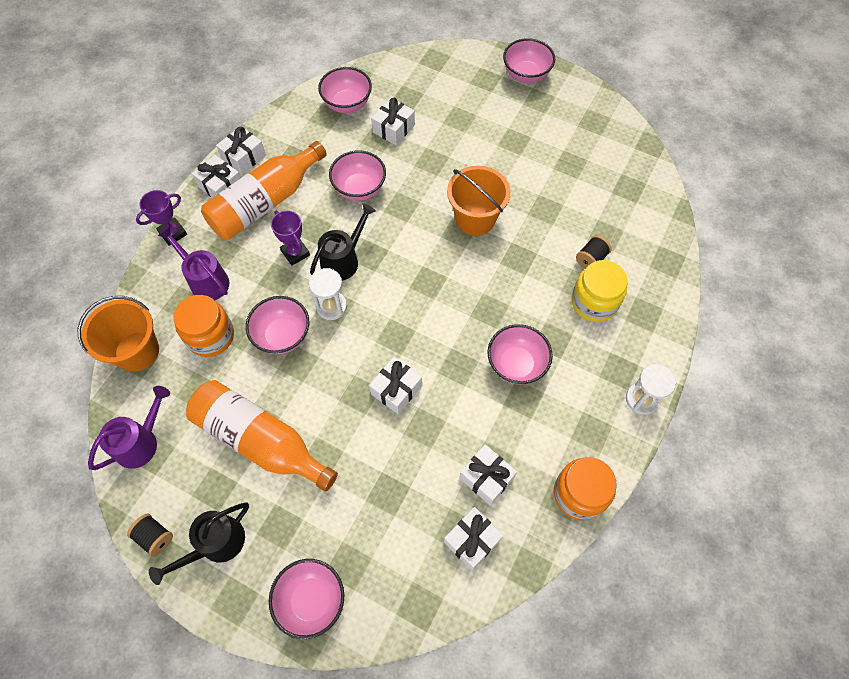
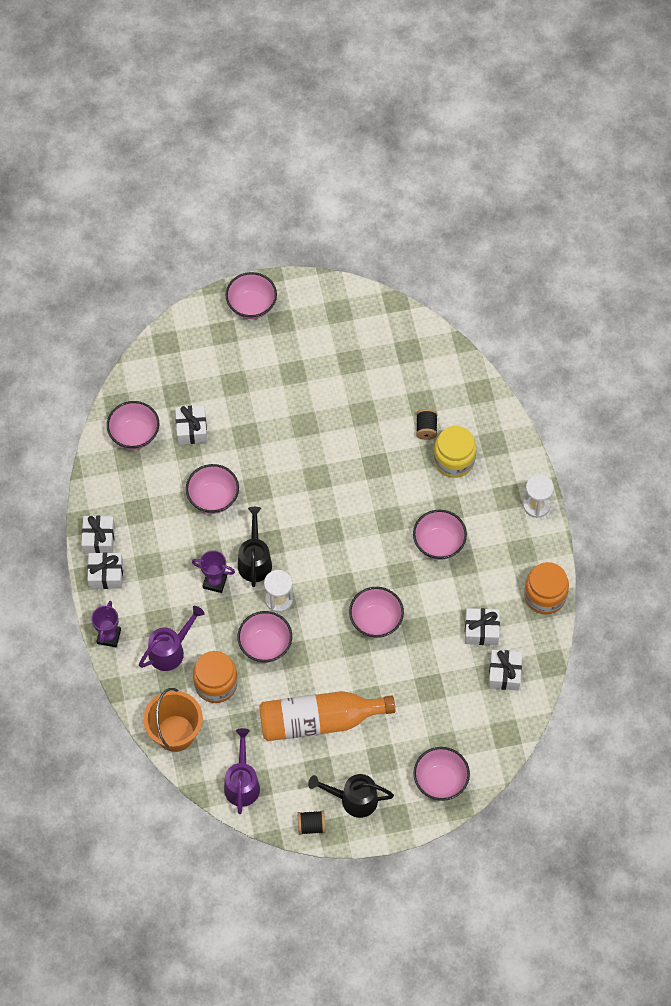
camera: 40 degrees left, 0 degrees up
black watering can [149,502,249,585] -> black watering can turned 90 degrees clockwise [308,774,394,818]
purple watering can [158,226,230,300] -> purple watering can turned 135 degrees clockwise [139,606,204,671]
orange bottle [201,141,327,240] -> none
white gift [369,357,422,414] -> pink bowl [349,587,404,638]
orange bucket [447,166,511,236] -> none

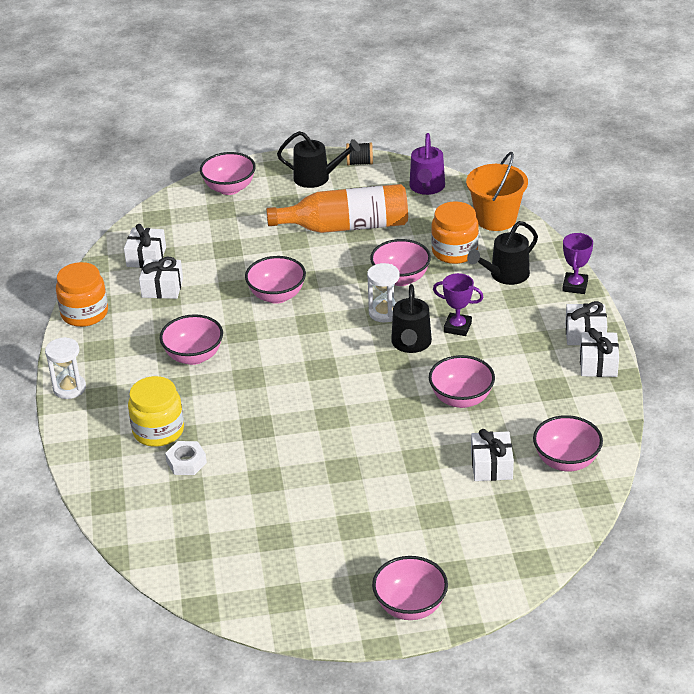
camera: 175 degrees left, 25 degrees down
purple watering can [139,606,204,671] -> black watering can [467,221,538,285]
black spool [416,409,437,440] -> white nut [165,441,207,475]

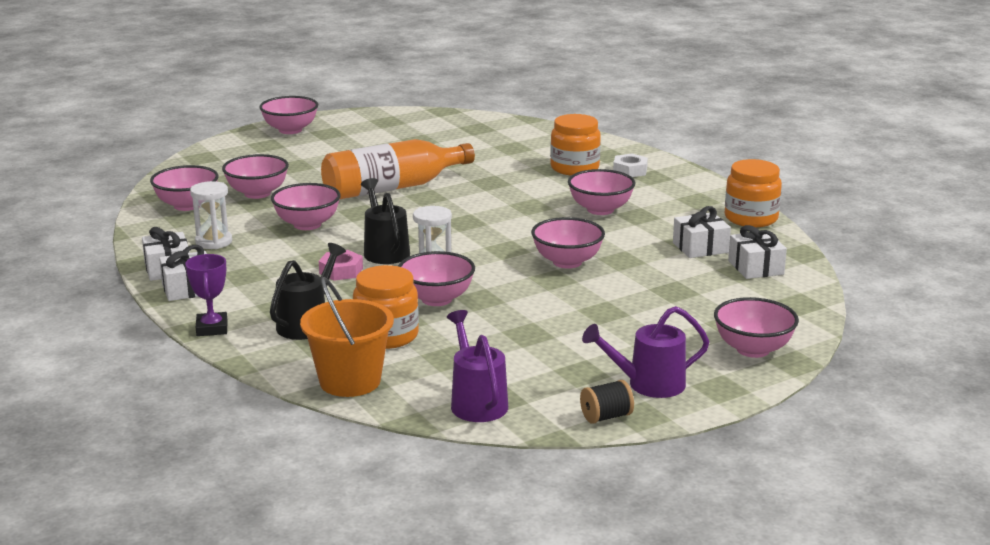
camera: 155 degrees right, 15 degrees down
white hourglass [45,337,86,399] -> white hourglass moved to [190,181,232,249]
yellow jar [128,376,184,447] -> orange jar [550,114,601,175]
white nut [165,441,207,475] -> white nut moved to [613,154,648,177]
orange bottle [266,184,408,233] -> orange bottle moved to [321,139,475,200]
black watering can [277,131,360,188] -> purple watering can [582,306,709,398]
purple trophy [433,273,483,336] -> pink nut [319,250,363,281]
white gift [471,429,514,481] -> pink bowl [222,154,289,199]

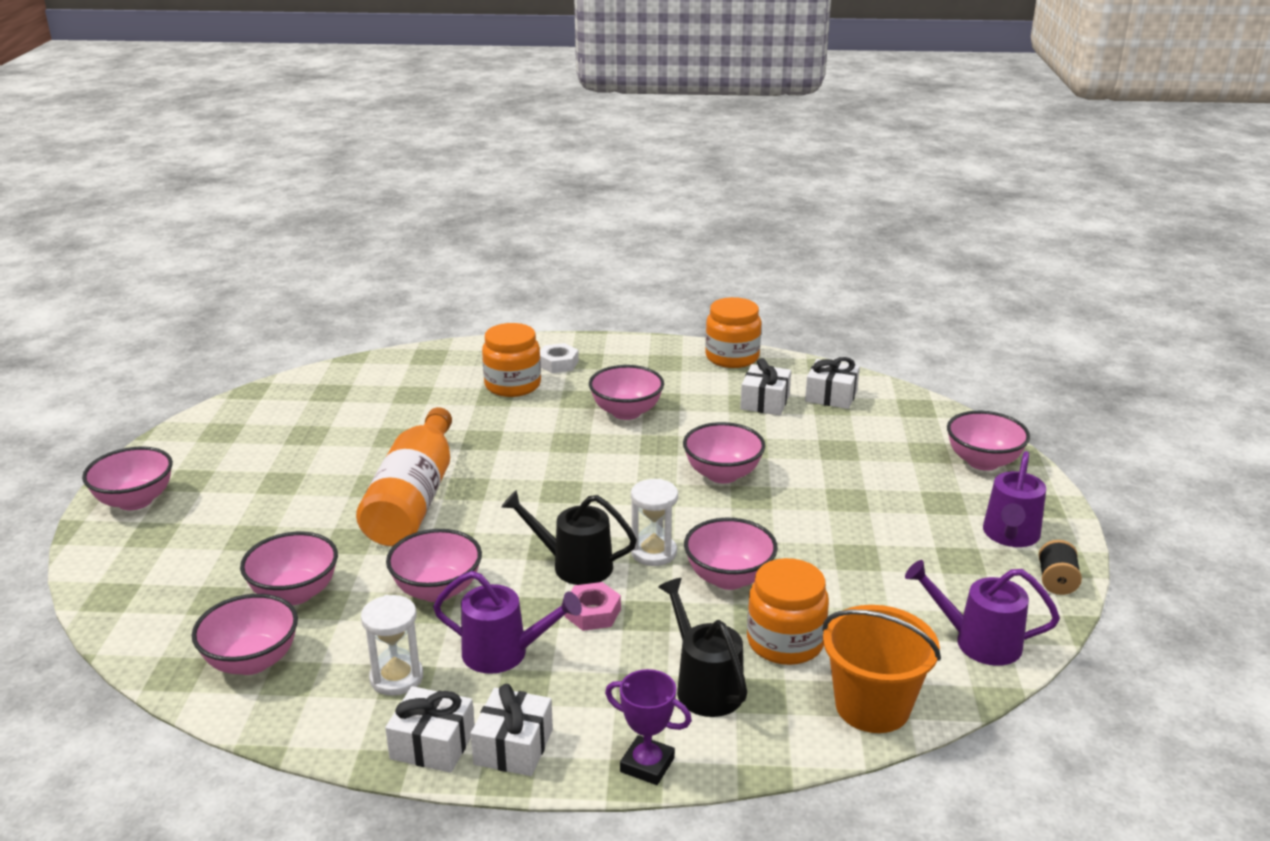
camera: 55 degrees left, 5 degrees up
none -> purple watering can [433,571,582,674]

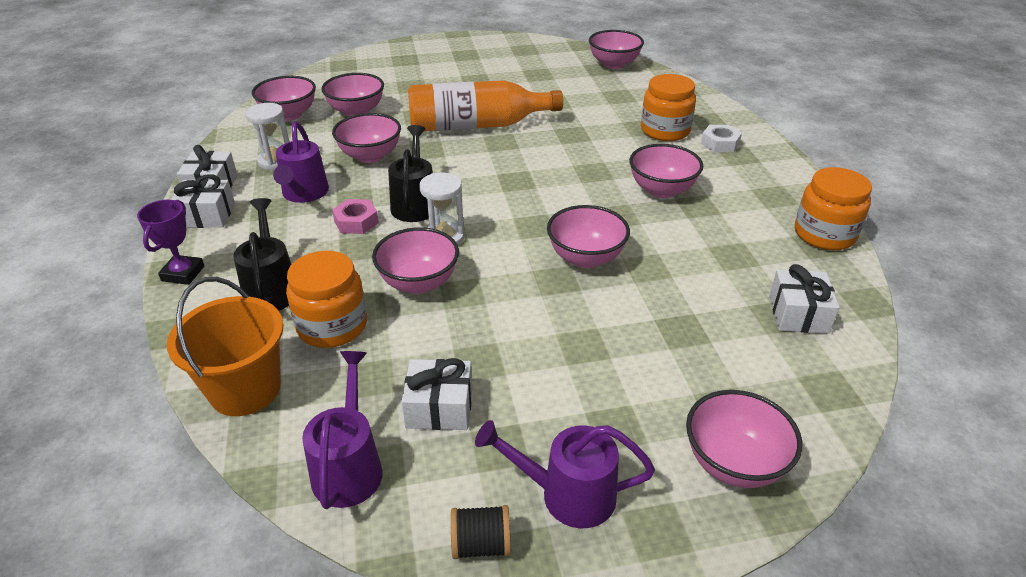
camera: 75 degrees right, 10 degrees up
pink bowl [82,446,173,510] -> pink bowl moved to [589,30,644,69]
black watering can [658,578,747,717] -> black watering can turned 60 degrees counterclockwise [233,198,292,311]
white gift [740,358,791,415] -> white gift moved to [401,358,472,430]

